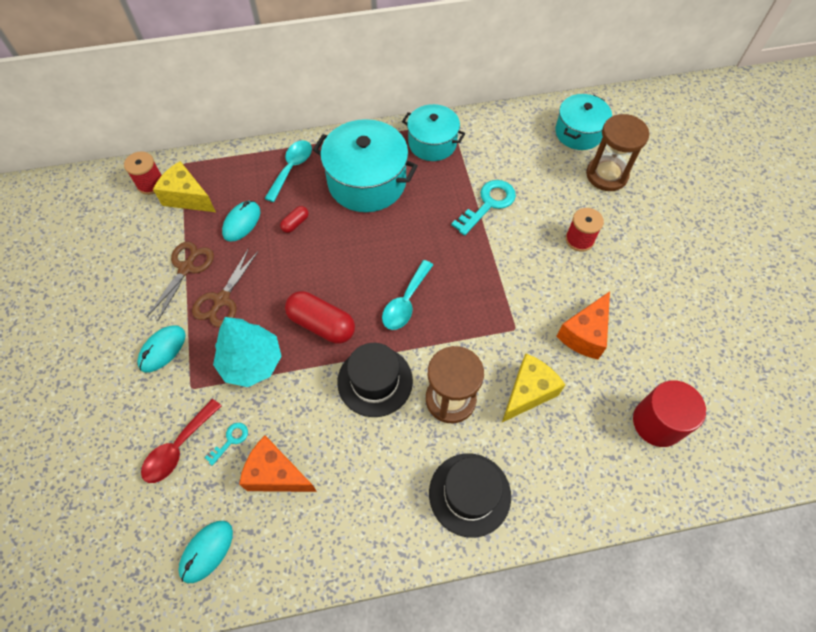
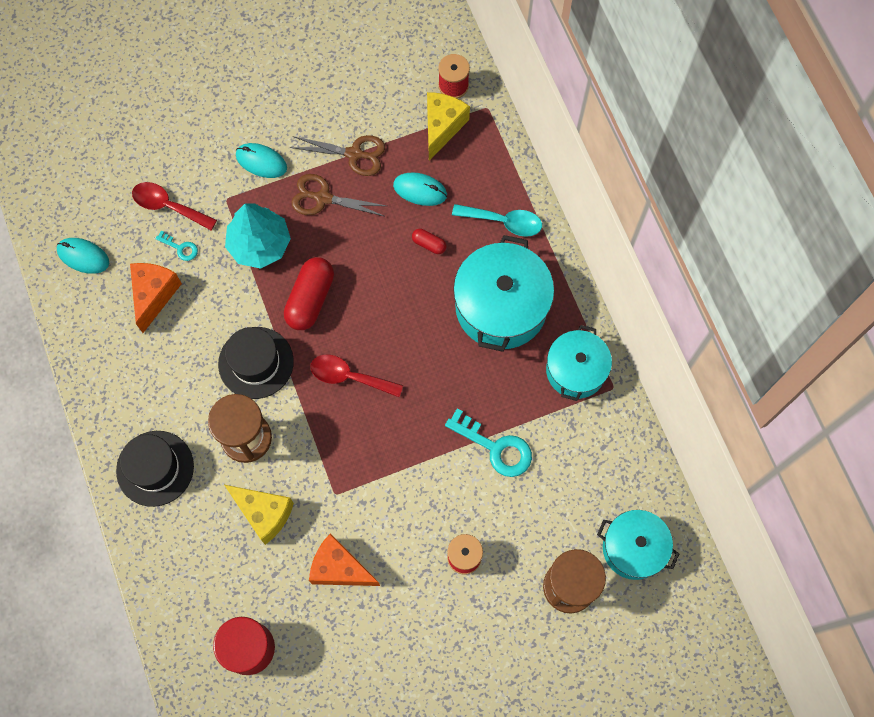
camera: 80 degrees right, 10 degrees up
turquoise spoon [382,260,433,330] -> red spoon [310,354,403,397]

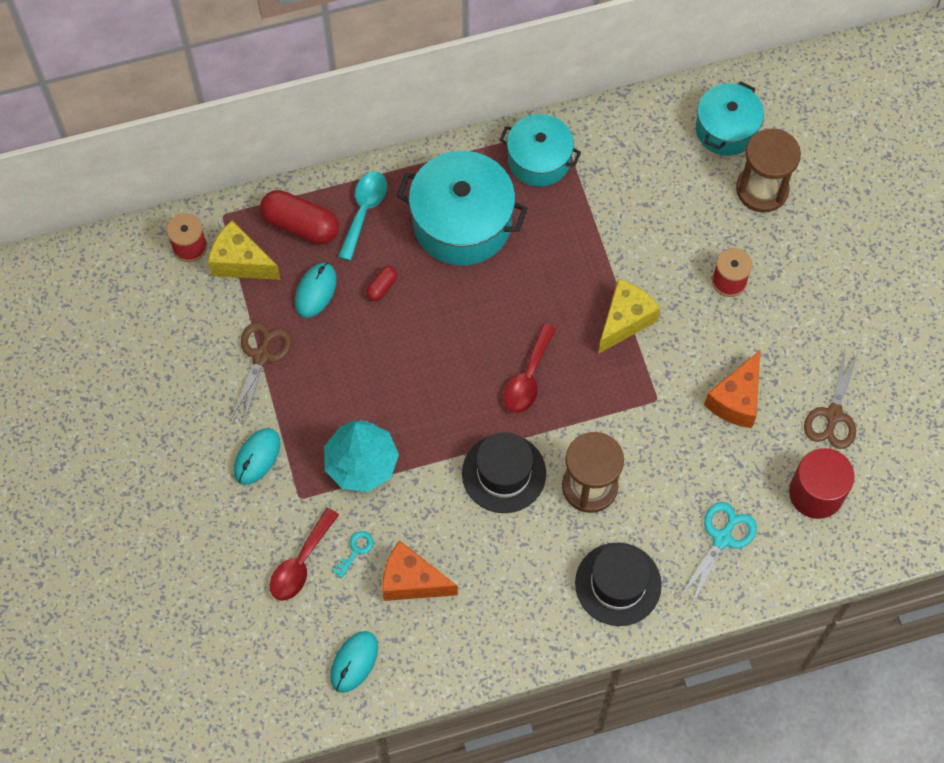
camera: 85 degrees left, 5 degrees down
yellow cheese [224,485,294,545] -> yellow cheese moved to [598,279,660,354]
red capsule [284,257,334,330] -> red capsule moved to [260,190,339,244]
brown scissors [291,174,386,216] -> brown scissors moved to [804,350,859,449]
turquoise key [445,408,532,477] -> none
none -> turquoise scissors [680,502,757,605]

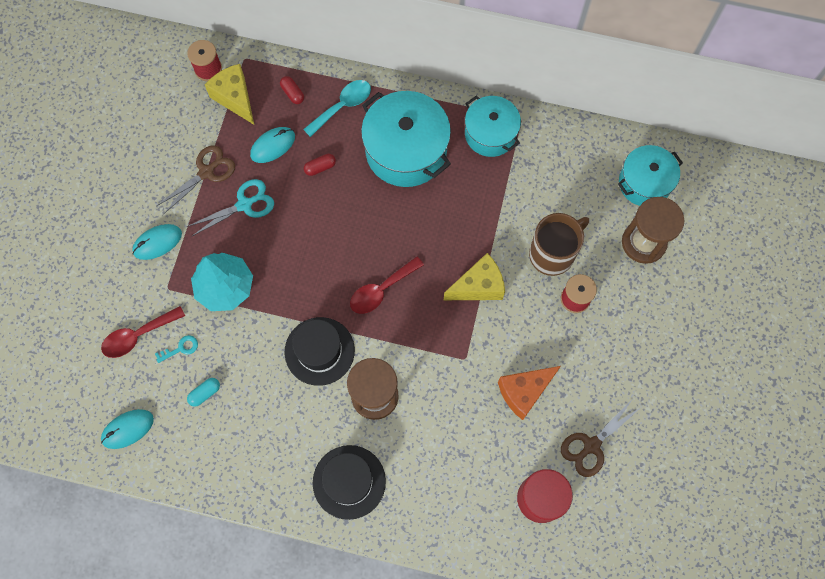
camera: 30 degrees right, 5 degrees up
red capsule [260,190,339,244] -> red capsule [280,76,304,104], size x0.49
orange cheese [382,541,458,601] -> turquoise capsule [187,378,220,407]
turquoise scissors [680,502,757,605] -> turquoise scissors moved to [187,179,274,236]
none -> brown mug [529,213,589,276]

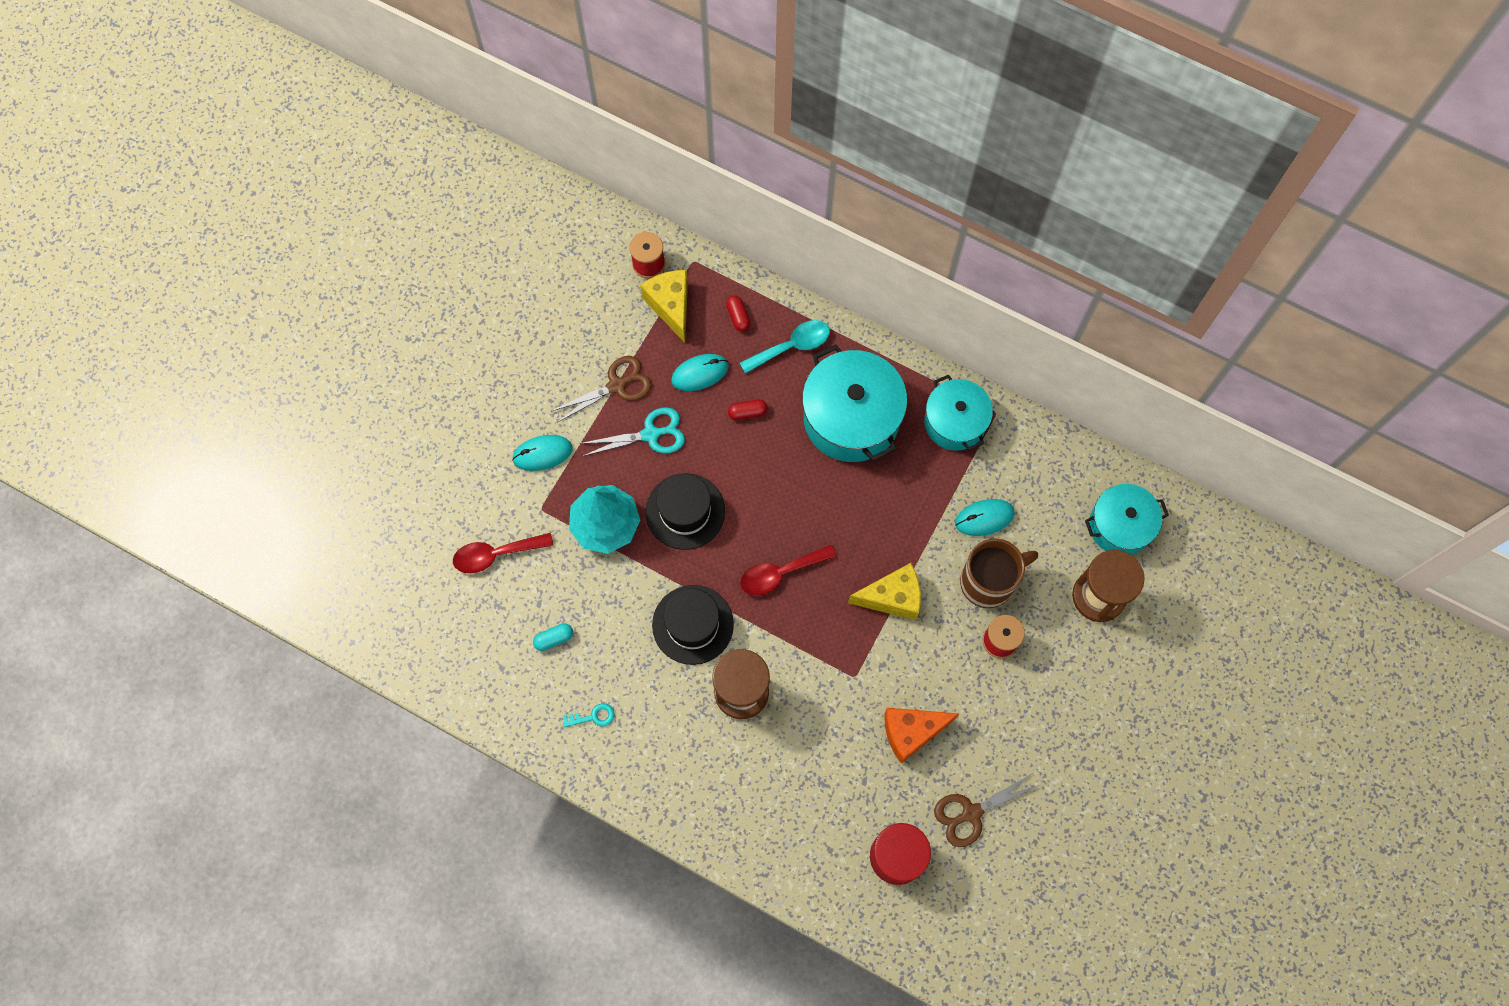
camera: 15 degrees right, 0 degrees up
turquoise mouse [101,409,154,449] -> turquoise mouse moved to [955,499,1015,536]
turquoise key [155,335,198,363] -> turquoise key moved to [563,703,615,727]
black hat [313,445,386,520] -> black hat moved to [645,473,725,550]

